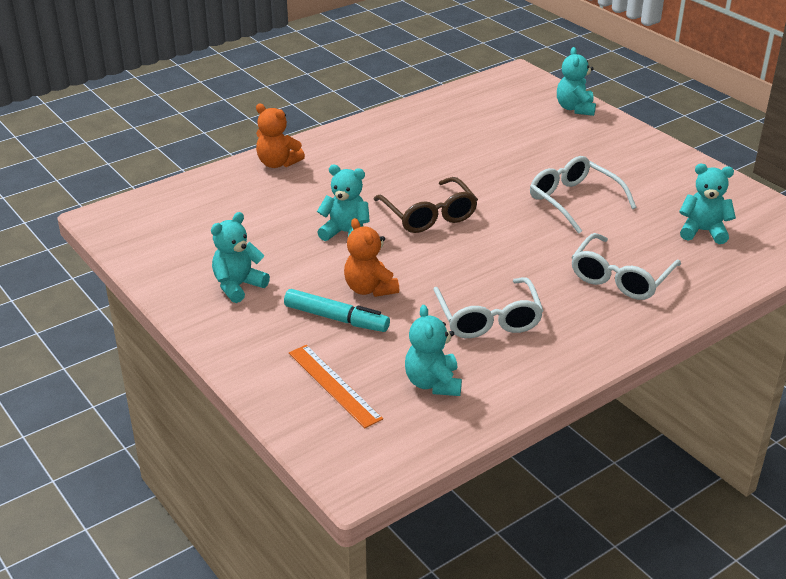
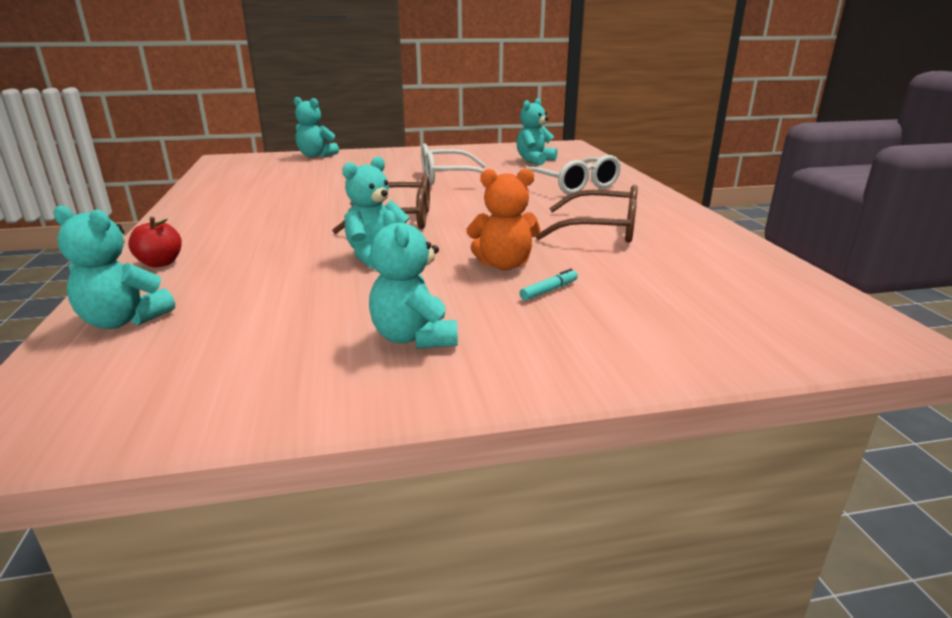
camera: 65 degrees left, 10 degrees down
orange teddy bear [256,104,305,168] -> red apple [128,217,182,267]
turquoise marker [284,289,390,332] -> turquoise marker [519,268,578,301], size x0.50
orange ruler [289,345,383,428] -> none
turquoise teddy bear [405,305,462,396] -> turquoise teddy bear moved to [53,205,175,329]
white glasses [433,277,544,338] -> brown glasses [536,185,638,243]

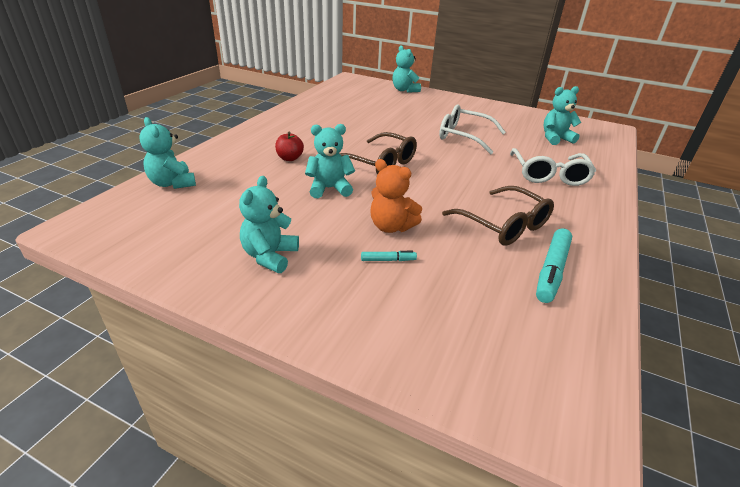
camera: 35 degrees right, 10 degrees up
red apple [128,217,182,267] -> red apple moved to [275,132,304,161]
none -> turquoise marker [536,228,572,303]

